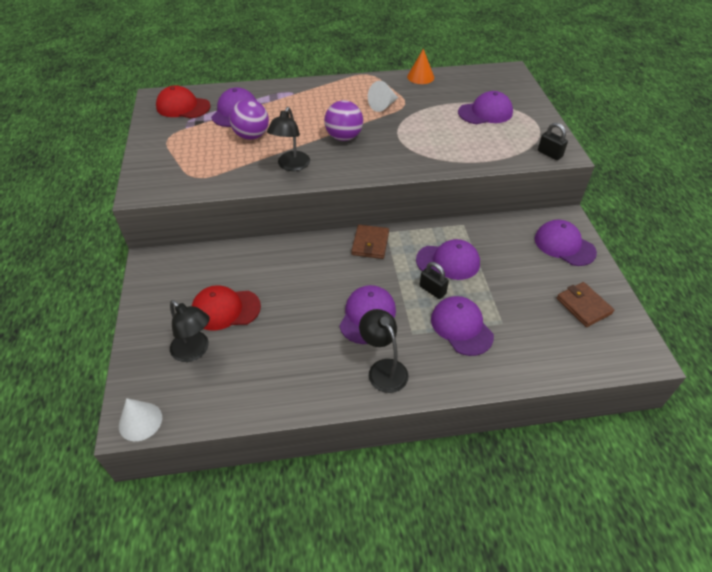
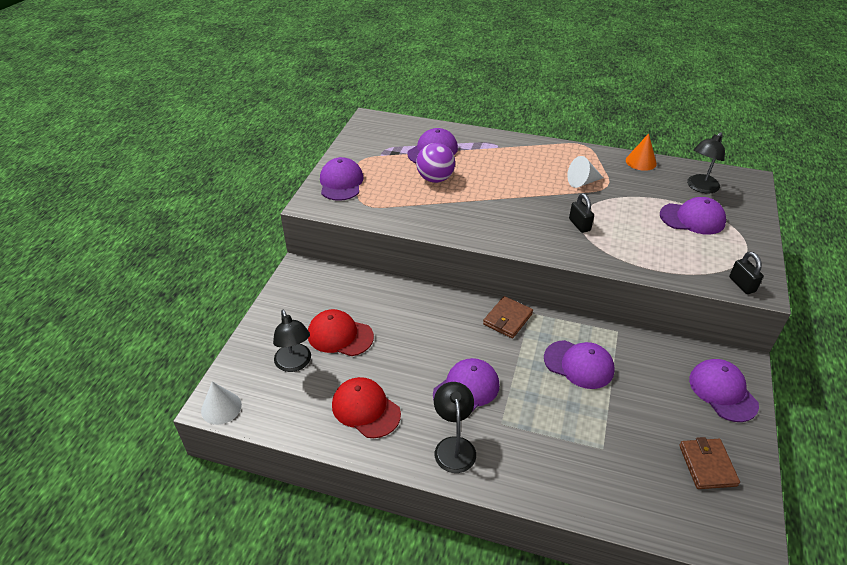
camera: 25 degrees right, 5 degrees down
red cap [156,85,211,118] -> red cap moved to [332,377,401,438]
black lamp [267,107,310,171] -> black lamp moved to [687,132,725,194]
purple ball [324,100,363,141] -> none
black padlock [420,262,449,299] -> black padlock moved to [569,193,594,233]
purple cap [431,296,494,356] -> purple cap moved to [320,157,364,201]

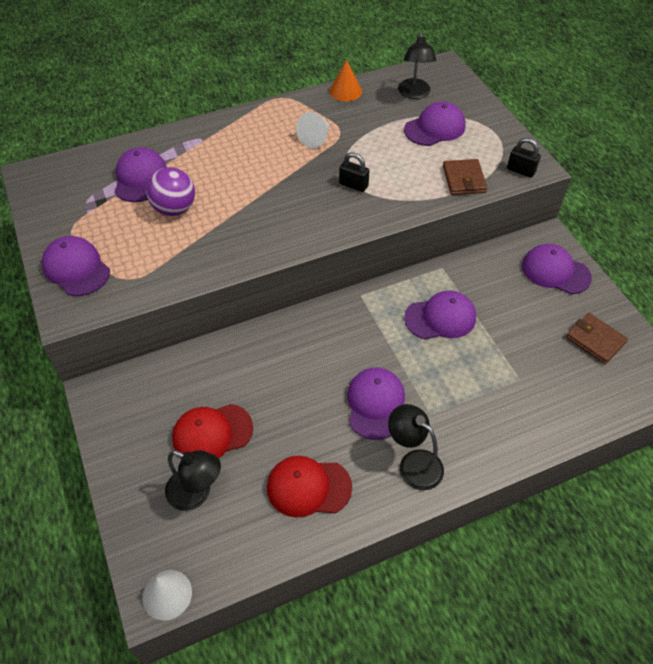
camera: 40 degrees left, 10 degrees up
brown wallet [483,296,533,338] -> brown wallet moved to [443,159,487,195]

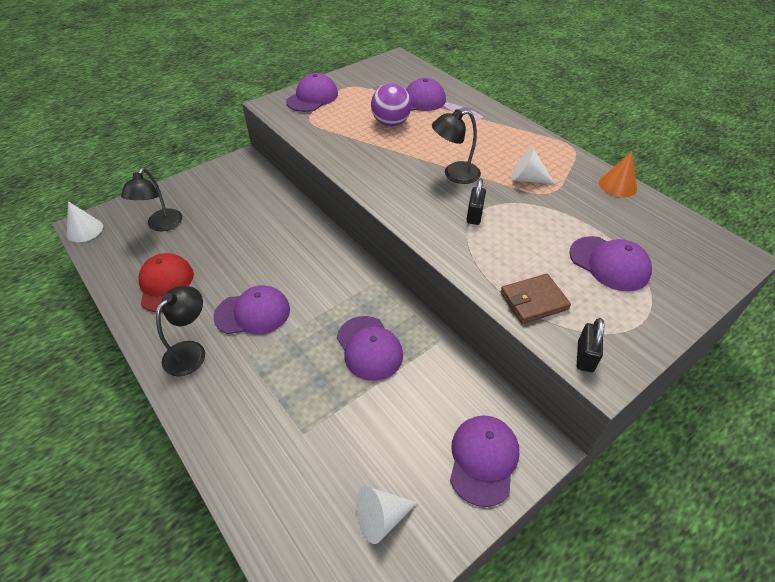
camera: 75 degrees right, 5 degrees down
red cap [172,404,253,458] -> none
black lamp [398,32,436,99] -> black lamp moved to [432,109,481,184]
brown wallet [566,313,628,364] -> white cone [356,486,418,544]

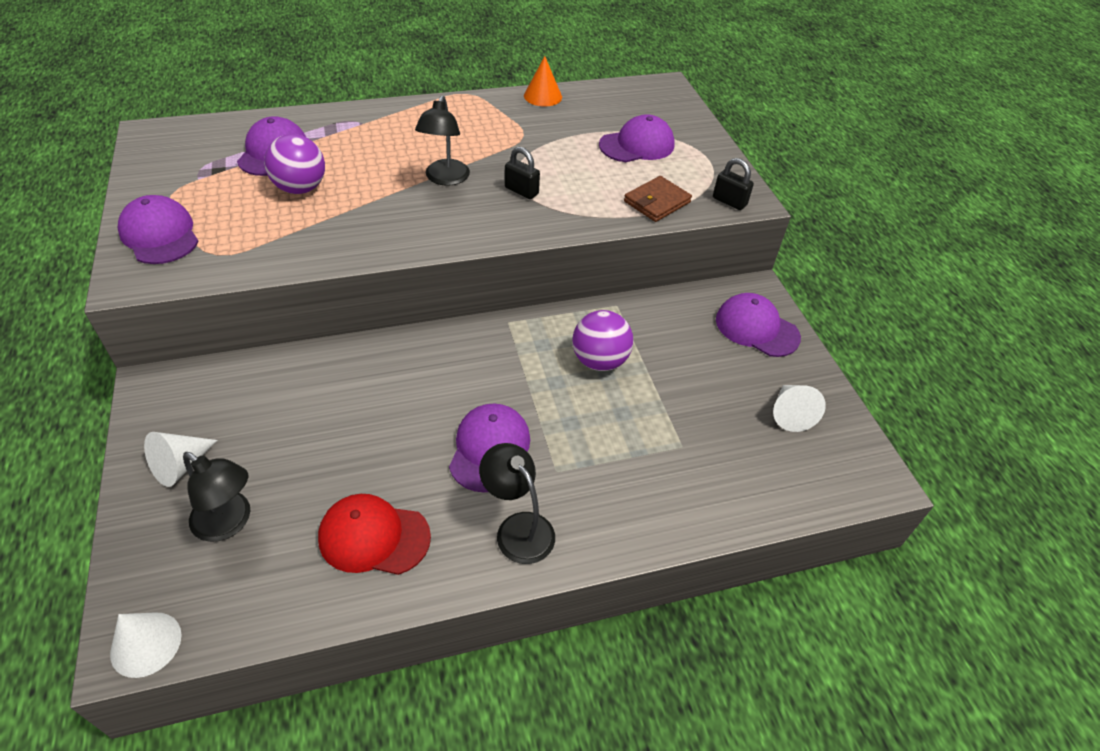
camera: 70 degrees left, 0 degrees up
purple cap [337,316,403,381] -> purple ball [572,310,633,371]
brown wallet [500,274,571,324] -> brown wallet turned 45 degrees clockwise [624,176,692,222]
white cone [511,147,555,184] -> white cone moved to [144,432,218,487]

